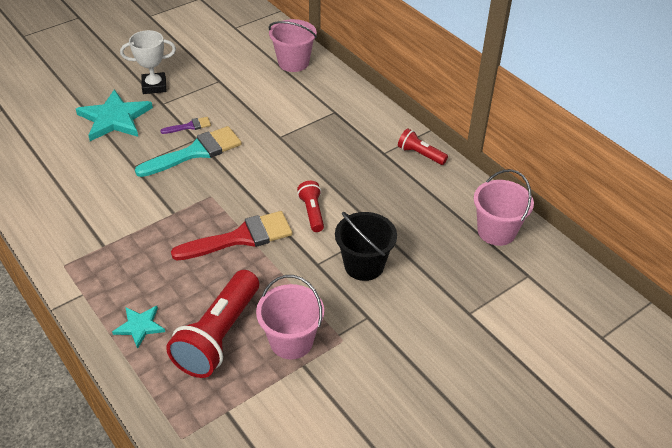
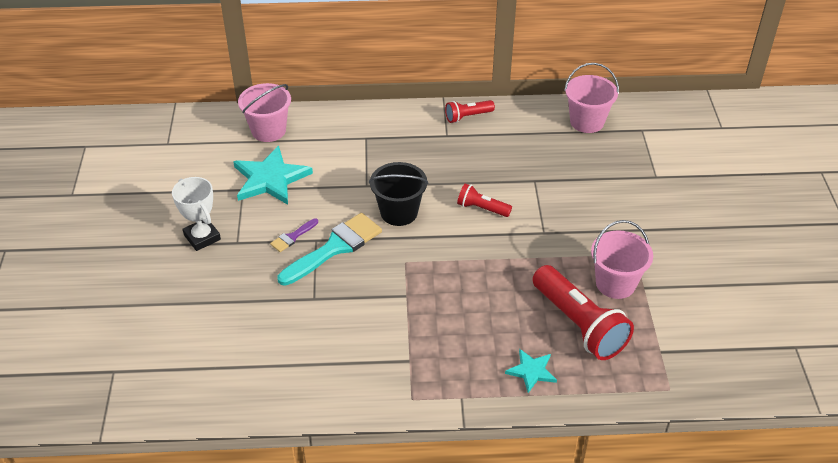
camera: 55 degrees left, 0 degrees up
turquoise star [76,89,153,141] -> turquoise star moved to [233,145,313,205]
white trophy [120,30,176,94] -> white trophy turned 60 degrees counterclockwise [172,177,221,251]
turquoise brush [135,126,242,177] -> turquoise brush turned 45 degrees clockwise [277,213,382,286]
purple brush [160,117,211,134] -> purple brush turned 150 degrees counterclockwise [270,218,318,252]
red brush [171,211,292,260] -> none
black bucket [335,212,397,281] -> black bucket moved to [369,162,428,226]

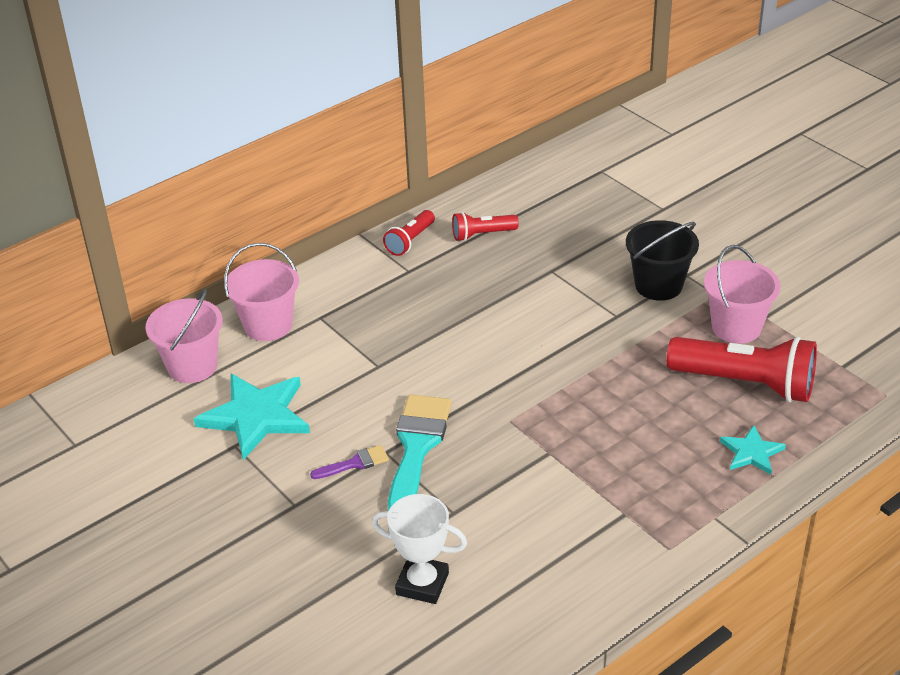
camera: 35 degrees left, 5 degrees down
white trophy [172,177,221,251] -> white trophy moved to [372,494,467,604]
purple brush [270,218,318,252] -> purple brush turned 120 degrees counterclockwise [310,445,389,479]
black bucket [369,162,428,226] -> black bucket moved to [626,220,699,301]
red flashlight [457,183,512,217] -> red flashlight moved to [452,212,519,241]
pink bucket [564,63,619,133] -> pink bucket moved to [224,243,299,341]

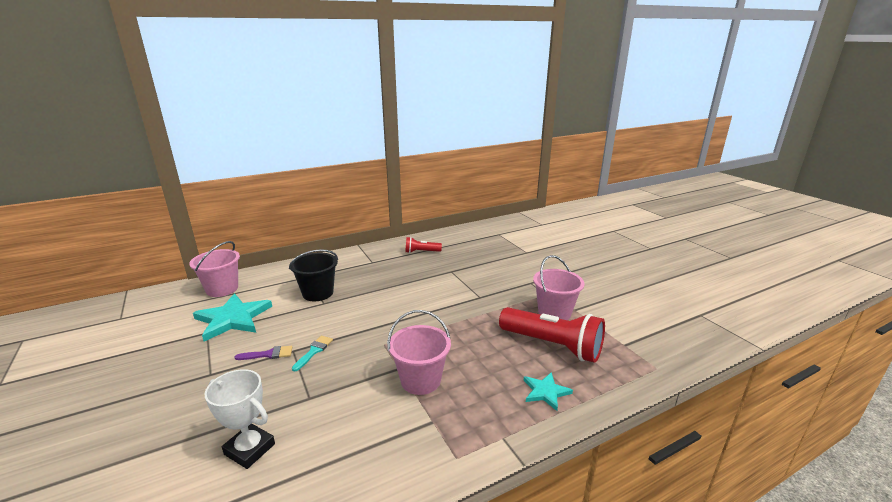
camera: 10 degrees right, 15 degrees down
pink bucket [224,243,299,341] -> pink bucket moved to [387,310,451,395]
red flashlight [383,210,435,256] -> none
turquoise brush [388,395,452,511] -> turquoise brush [292,336,333,372], size x0.47
black bucket [626,220,699,301] -> black bucket moved to [289,249,338,301]

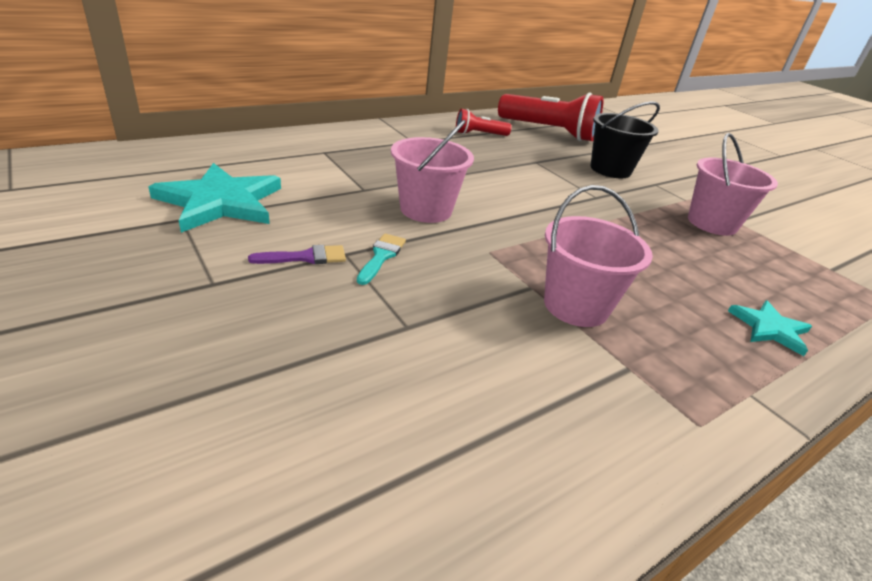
camera: 10 degrees left, 10 degrees up
pink bucket [189,241,240,297] -> pink bucket moved to [391,120,474,223]
white trophy [205,369,275,469] -> none
black bucket [289,249,338,301] -> black bucket moved to [590,101,660,178]
red flashlight [499,307,605,363] -> red flashlight moved to [498,92,604,141]

